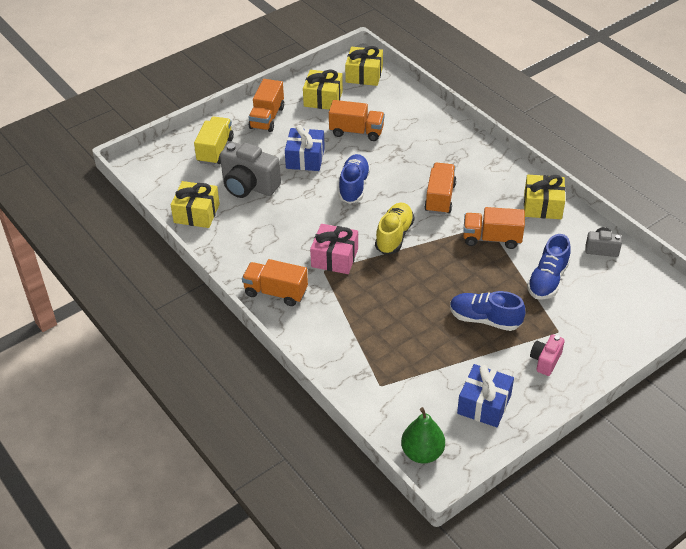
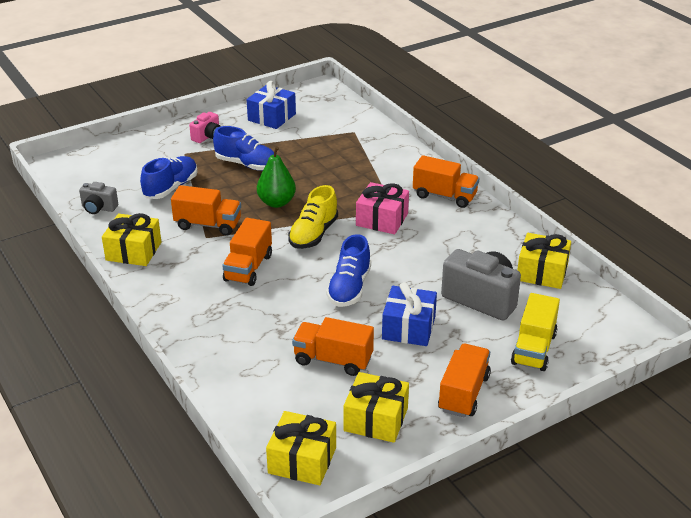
camera: 175 degrees left, 10 degrees down
green pear [401,407,445,464] -> green pear moved to [257,146,296,208]

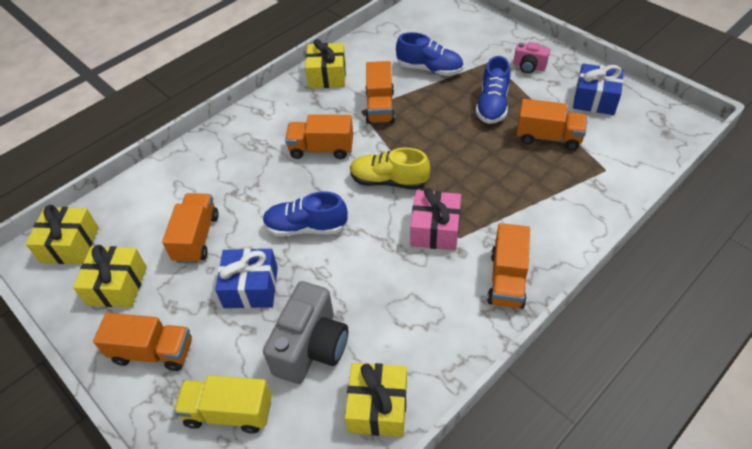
camera: 80 degrees right, 15 degrees up
grey camera [79,182,118,214] -> none
green pear [257,146,296,208] -> none
none -> orange truck [516,99,587,150]

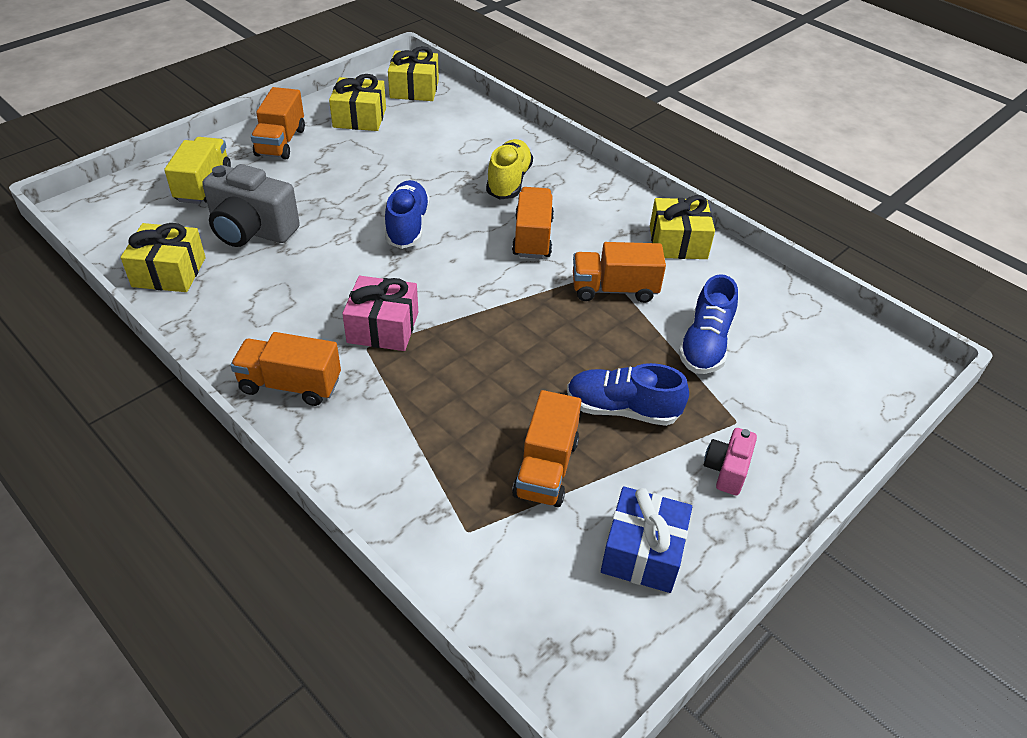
camera: 85 degrees right, 5 degrees down
orange truck [162,193,219,264] -> none
blue gift [215,248,278,308] -> none
yellow shoe [350,148,430,190] -> yellow shoe moved to [486,139,533,200]

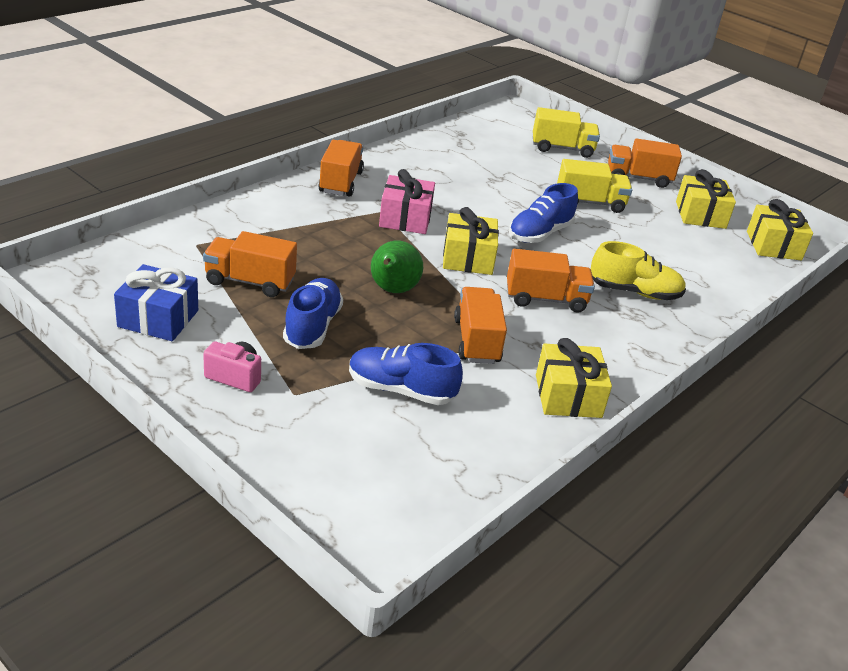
camera: 85 degrees right, 10 degrees down
yellow gift [121,223,206,292] -> yellow gift moved to [443,207,499,275]
grey camera [202,164,300,247] -> none
blue shoe [385,180,430,249] -> blue shoe turned 135 degrees clockwise [509,183,578,243]
none -> green pear [371,240,423,293]
none -> yellow truck [557,159,632,213]

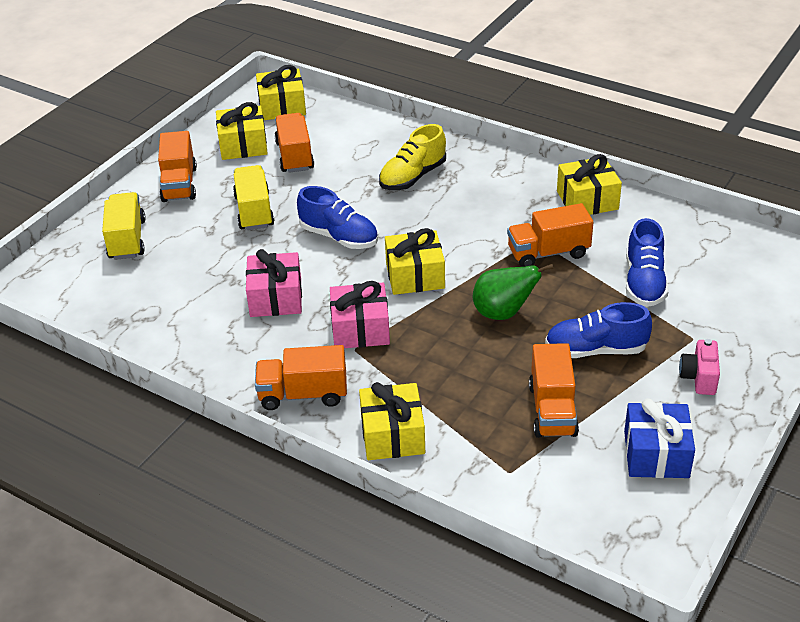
camera: 95 degrees left, 5 degrees up
orange truck [507,249,595,313] -> orange truck moved to [274,113,314,173]
yellow shoe [591,241,686,300] -> yellow shoe turned 135 degrees counterclockwise [379,124,446,190]
none -> pink gift [246,249,302,317]
none -> yellow gift [359,382,425,460]

